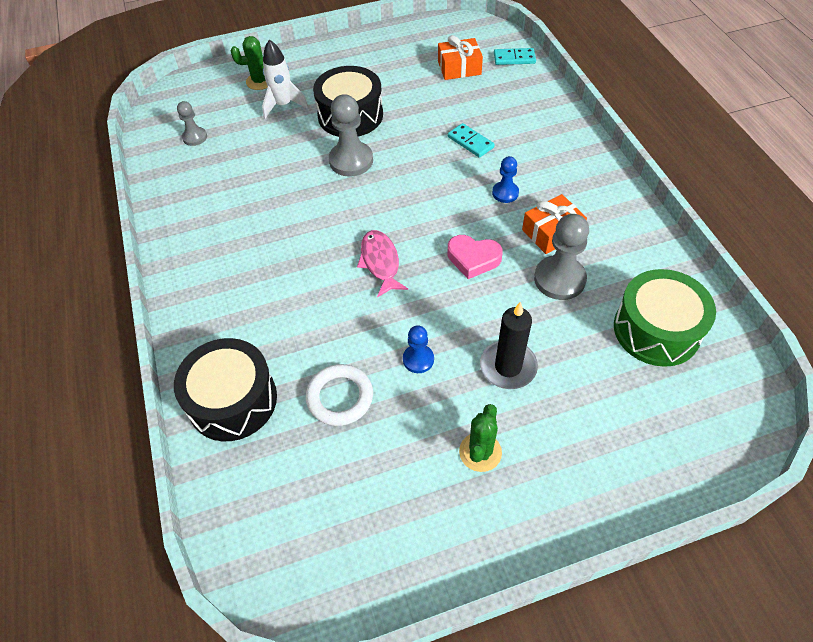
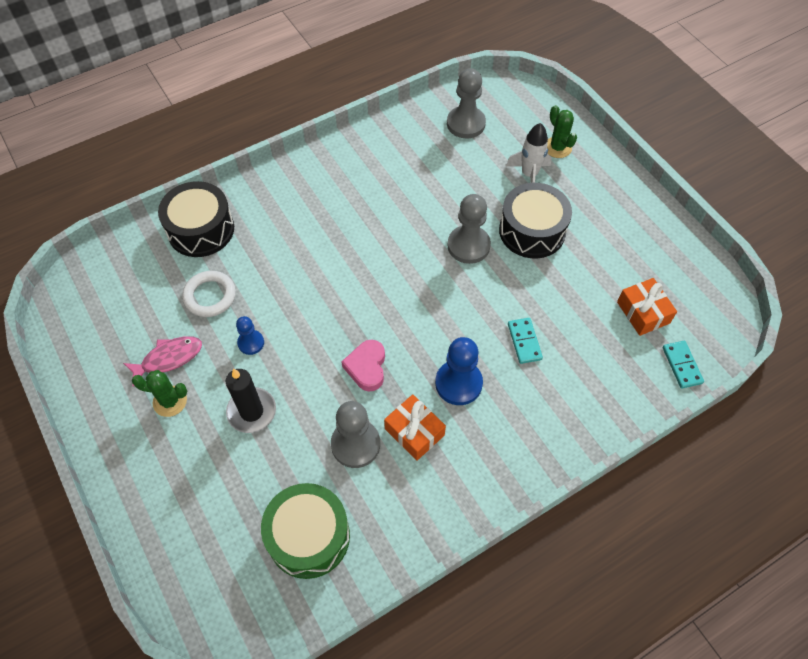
camera: 75 degrees right, 5 degrees up
grey pawn [177,101,207,146] -> grey pawn [447,68,486,138], size x1.75
pink fish [357,230,408,297] -> pink fish moved to [123,336,202,387]
turquoise domino [448,123,495,158] -> turquoise domino turned 45 degrees counterclockwise [508,318,543,364]
blue pawn [492,156,519,203] -> blue pawn [435,337,483,405], size x1.75

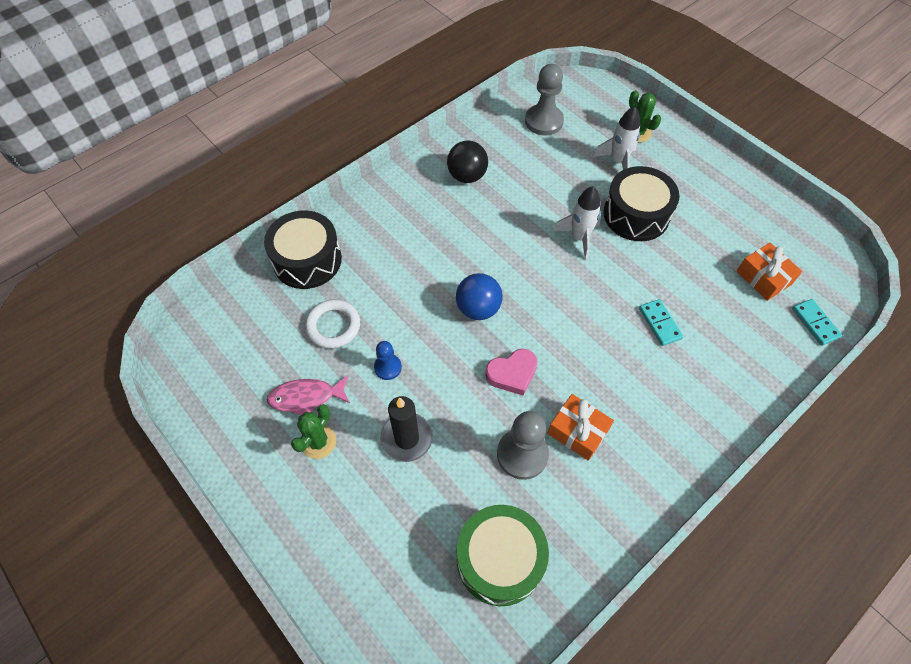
camera: 10 degrees left, 0 degrees up
pink fish [123,336,202,387] -> pink fish turned 150 degrees counterclockwise [266,375,350,415]
green cactus [132,370,187,417] -> green cactus turned 60 degrees counterclockwise [291,404,336,459]
pink heart [341,340,385,392] -> pink heart turned 105 degrees counterclockwise [485,349,537,396]
blue pawn [435,337,483,405] -> none
grey pawn [447,194,491,264] -> white rocket [554,186,601,260]
none -> black ball [447,141,488,183]
none -> blue ball [456,273,503,320]

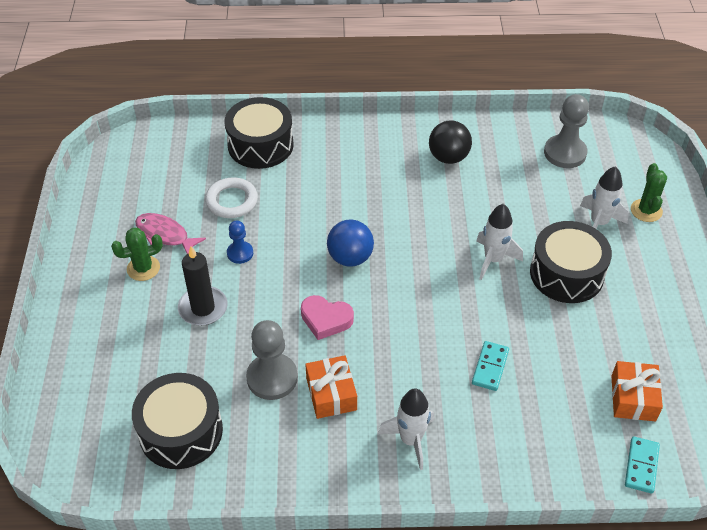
camera: 40 degrees right, 10 degrees down
green drum [457,505,549,606] -> black drum [132,373,223,469]
none -> white rocket [378,388,434,470]

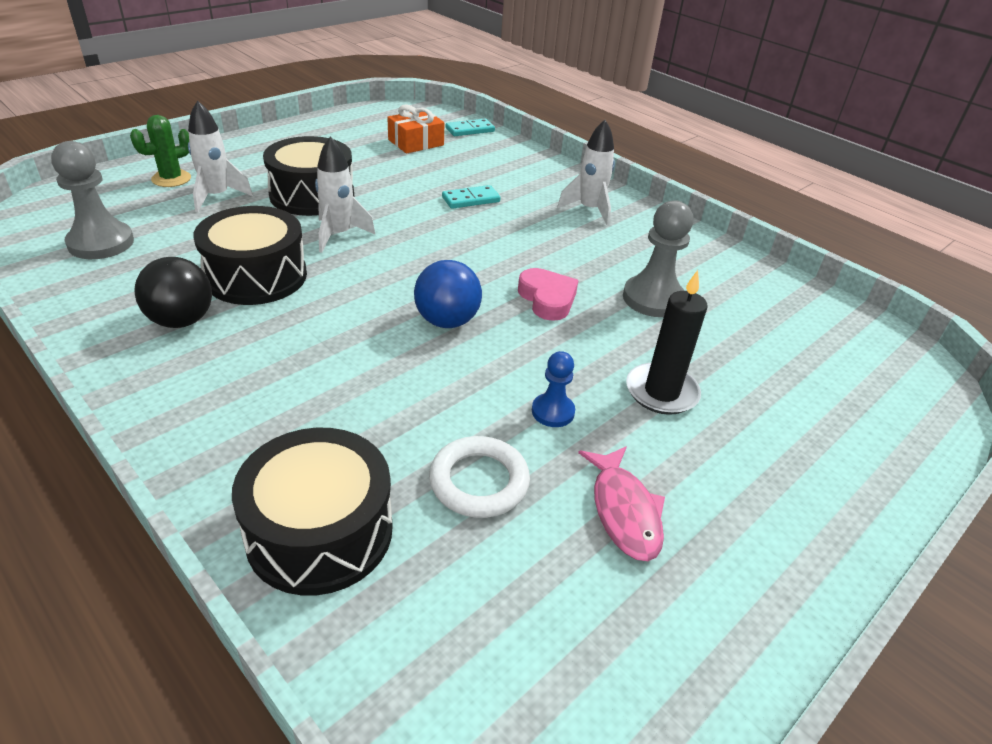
camera: 135 degrees left, 10 degrees down
green cactus [111,228,163,281] -> none
black drum [132,373,223,469] -> black drum moved to [193,206,307,305]
orange gift [305,355,357,419] -> none

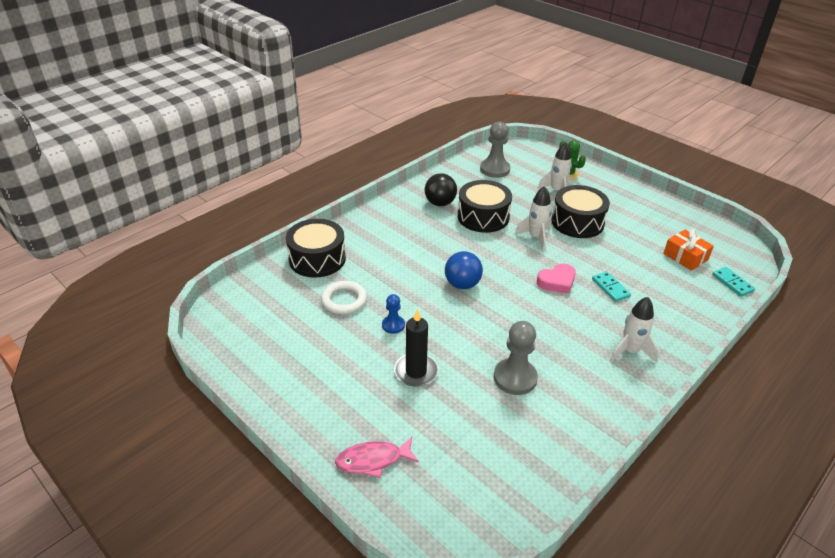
camera: 90 degrees right, 0 degrees up
pink heart [518,268,578,321] -> pink heart moved to [537,263,576,294]
pink fish [578,446,665,561] -> pink fish moved to [335,437,419,478]

